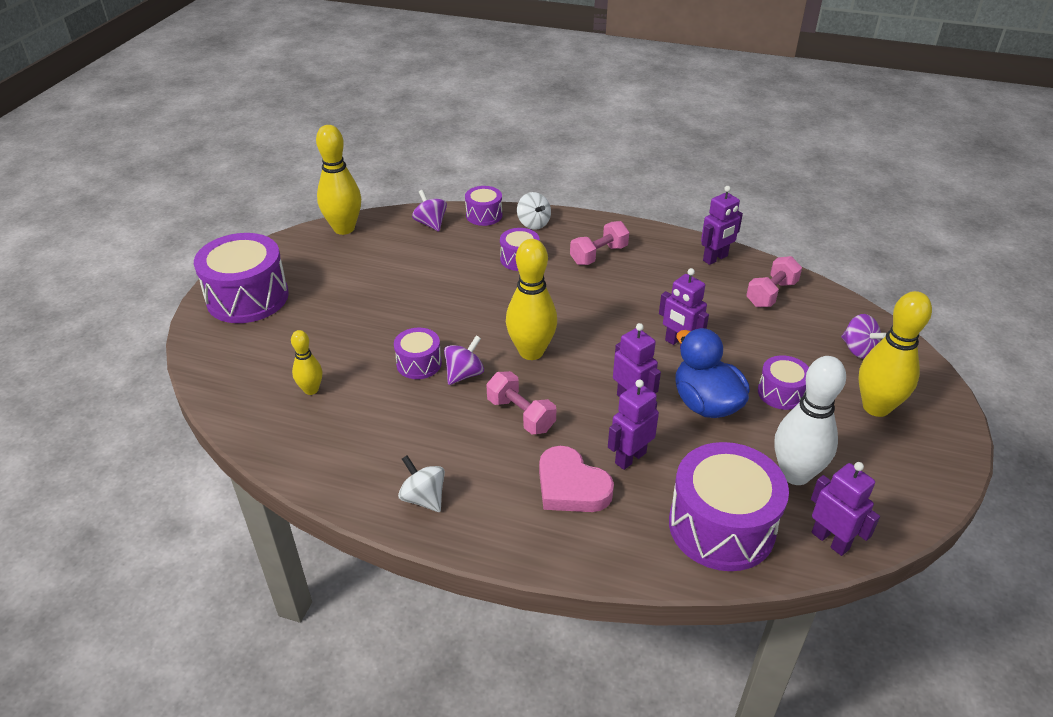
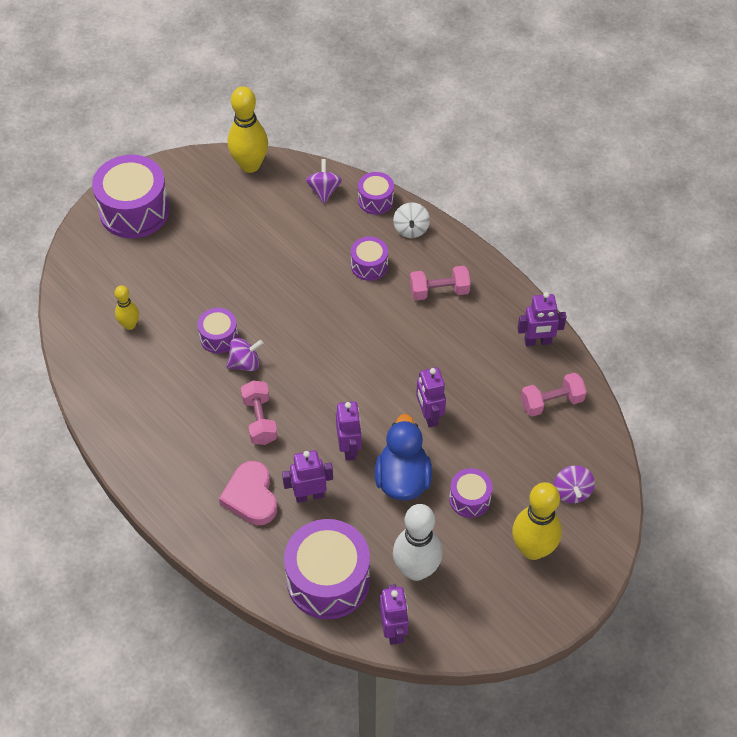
camera: 30 degrees right, 15 degrees up
white spinning top [398,455,445,512] -> none
yellow bowling pin [506,239,557,360] -> none

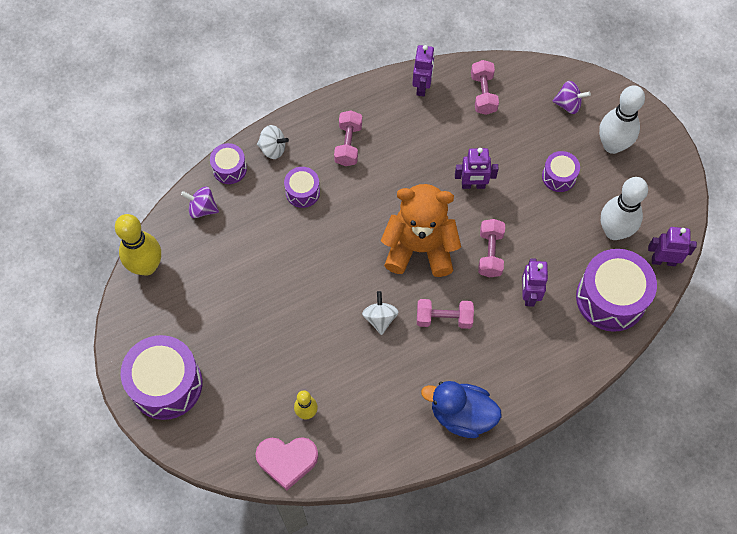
camera: 75 degrees left, 10 degrees up
purple drum [197,308,238,353] -> none
pink heart [219,461,277,525] -> pink heart moved to [255,437,318,491]
purple spinning top [226,338,263,371] -> white spinning top [362,291,399,335]
purple robot [336,401,361,461] -> pink dumbbell [478,219,505,277]
blue duck [375,414,432,500] -> blue duck moved to [421,381,502,438]
yellow bowling pin [512,482,562,560] -> white bowling pin [599,85,645,154]
none -> orange teddy bear [381,184,461,277]

